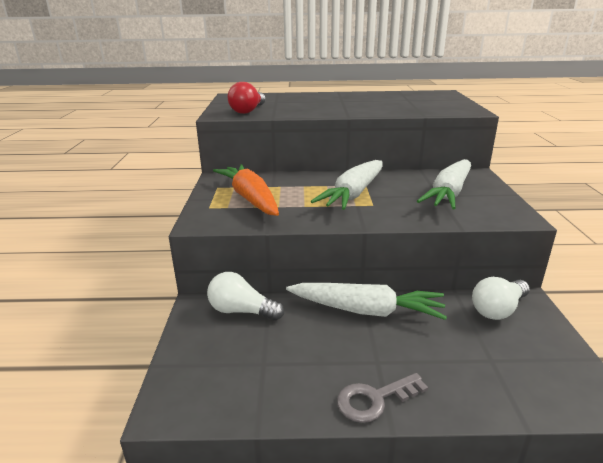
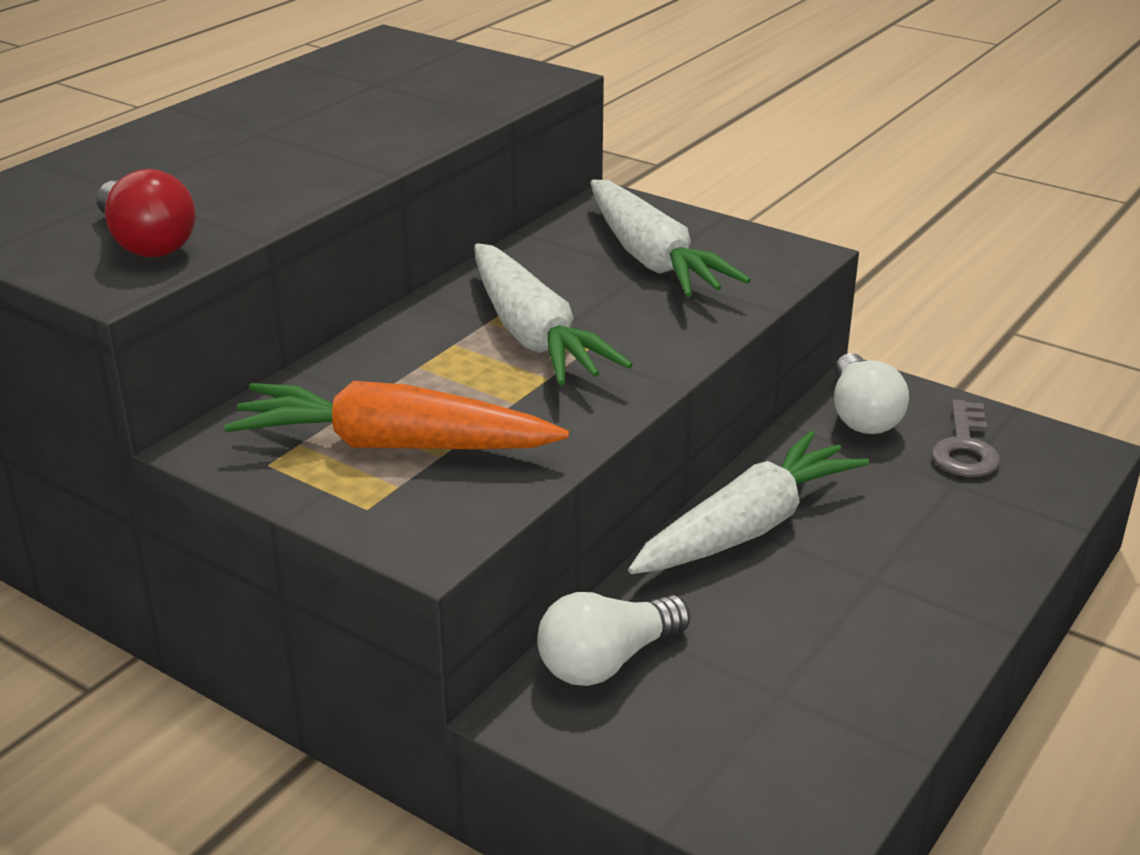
camera: 55 degrees left, 5 degrees up
grey key [337,373,428,423] -> grey key moved to [932,400,1001,477]

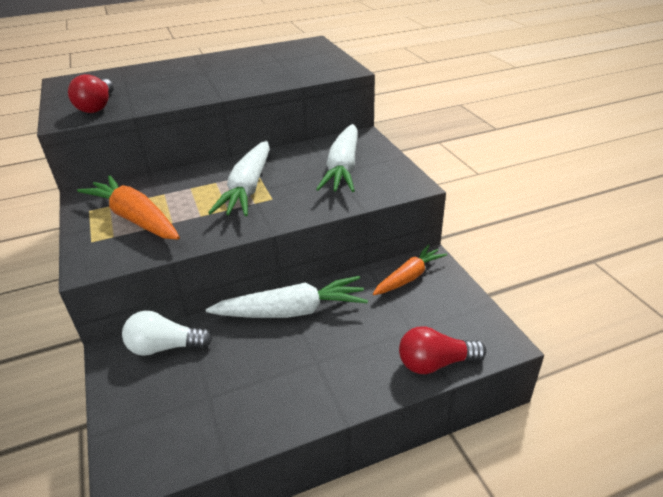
camera: 35 degrees right, 5 degrees up
white light bulb [834,353,909,434] -> orange carrot [373,244,447,295]
grey key [932,400,1001,477] -> none
none -> red light bulb [399,326,486,374]

